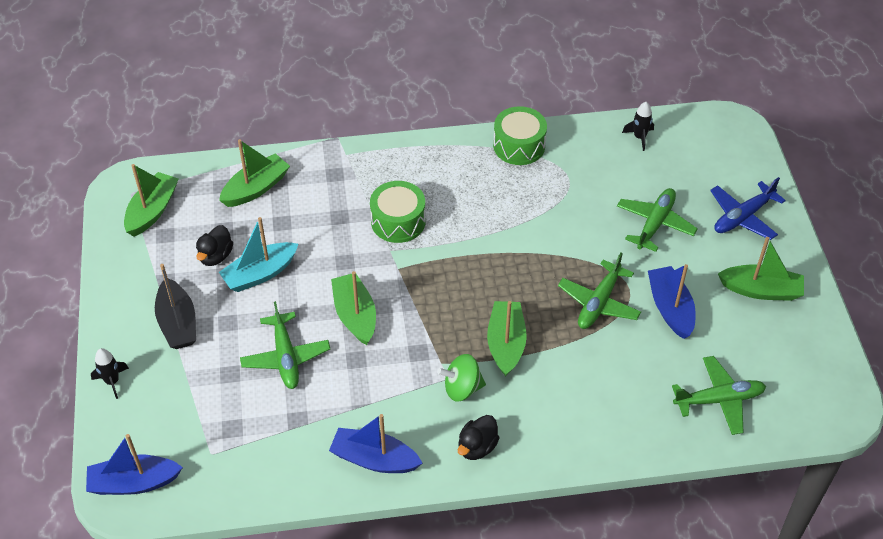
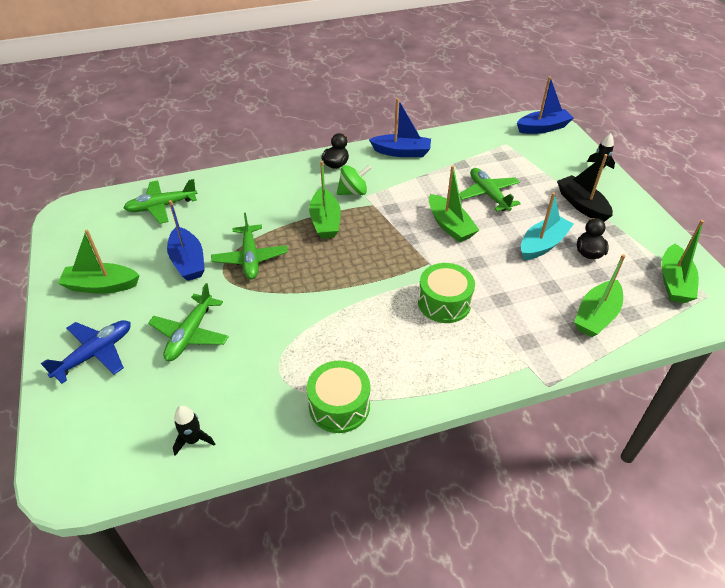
camera: 170 degrees right, 5 degrees down
green plane [558,252,641,329] -> green plane turned 150 degrees clockwise [211,213,288,279]

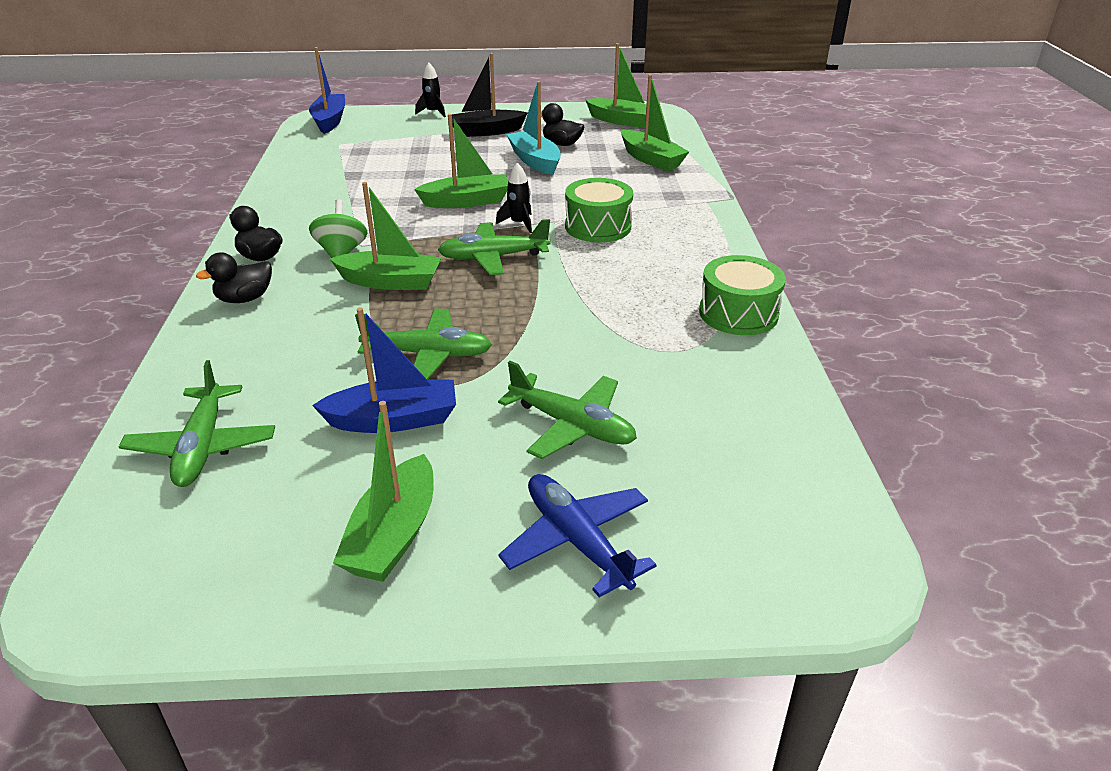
camera: 75 degrees left, 10 degrees down
black rocket [173,405,215,456] -> black rocket moved to [496,163,532,233]
blue boat [369,98,431,157] -> none
green plane [459,168,521,211] -> green plane moved to [438,219,550,275]
none -> black duck [196,252,272,303]

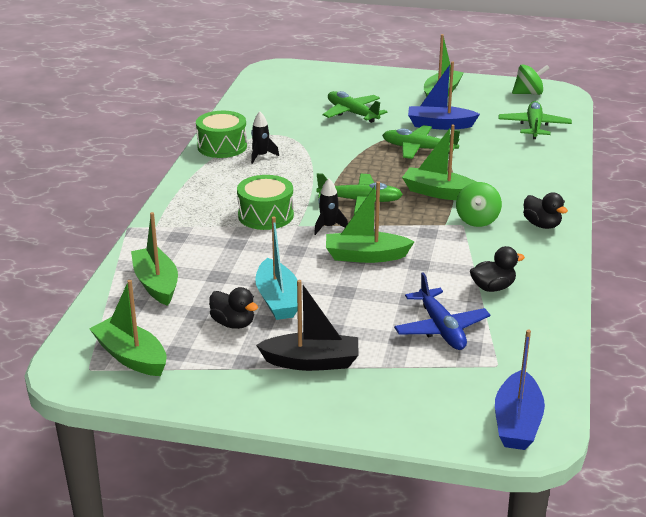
camera: 165 degrees left, 5 degrees down
black duck [196,252,272,303] -> black duck moved to [470,246,525,292]
black rocket [415,63,446,117] -> black rocket moved to [251,112,279,164]
blue plane [498,474,657,597] -> blue plane moved to [394,272,490,350]
none -> green spinning top [512,64,550,95]

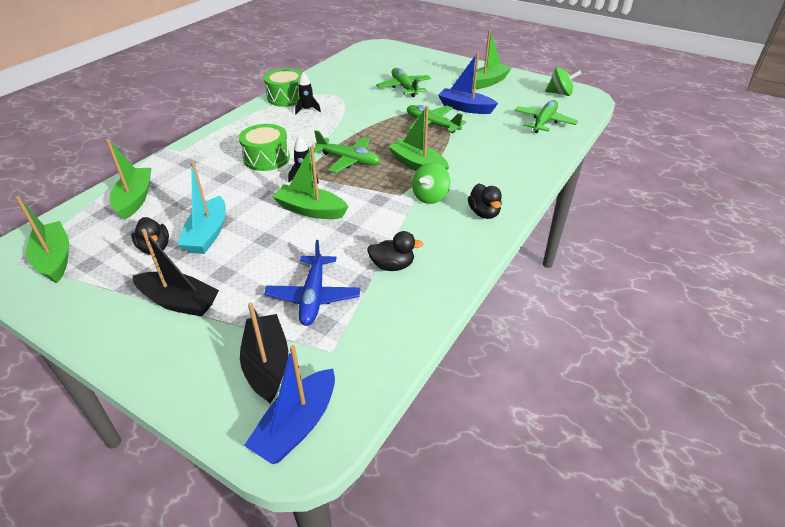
camera: 20 degrees right, 10 degrees up
none -> black boat [240,303,288,403]

